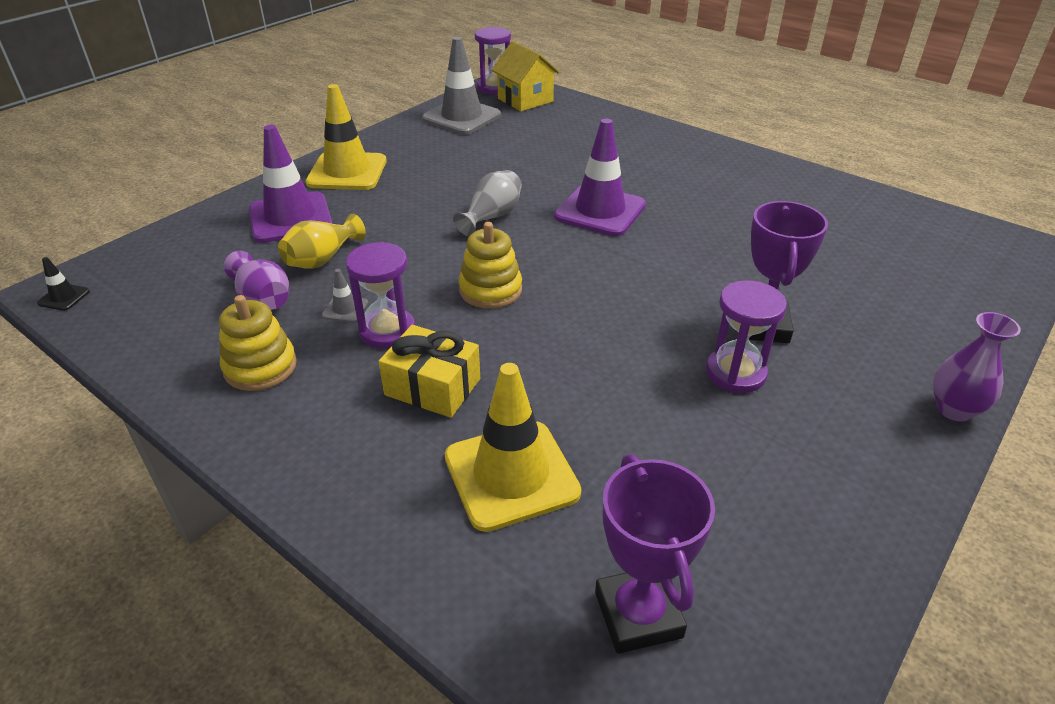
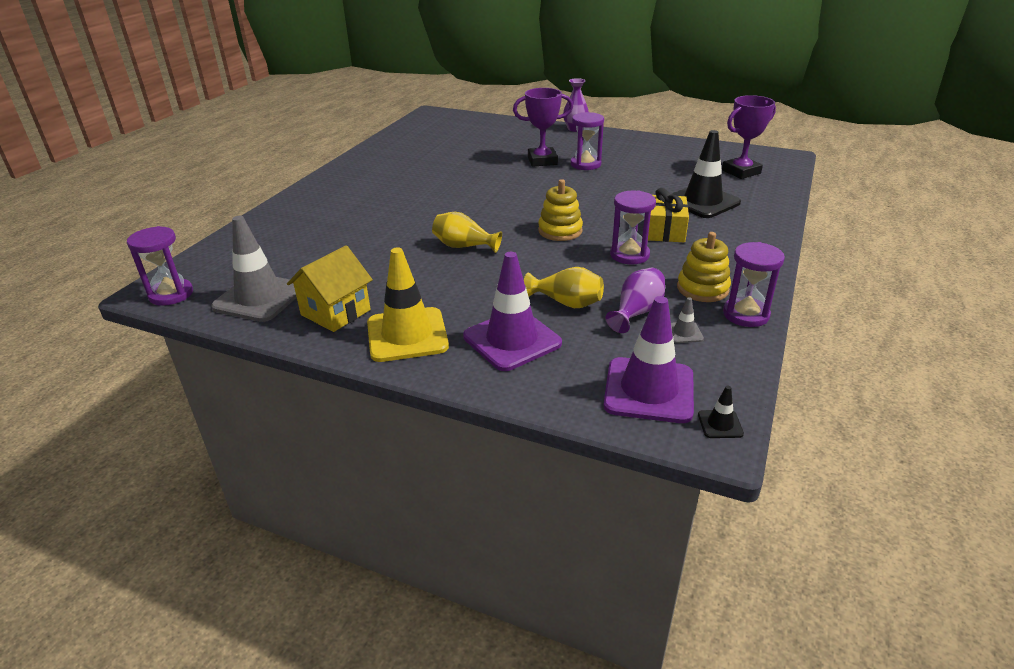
camera: 105 degrees left, 5 degrees down
grey traffic cone [322,269,368,323] -> grey traffic cone moved to [671,297,704,343]
yellow traffic cone [445,363,581,532] -> black traffic cone [670,130,741,218]
grey vase [453,170,522,236] -> yellow vase [432,212,502,253]
yellow house [492,41,560,111] -> yellow house moved to [287,245,373,332]
purple traffic cone [554,119,646,236] -> purple traffic cone moved to [603,296,694,423]
none -> purple hourglass [723,242,785,327]

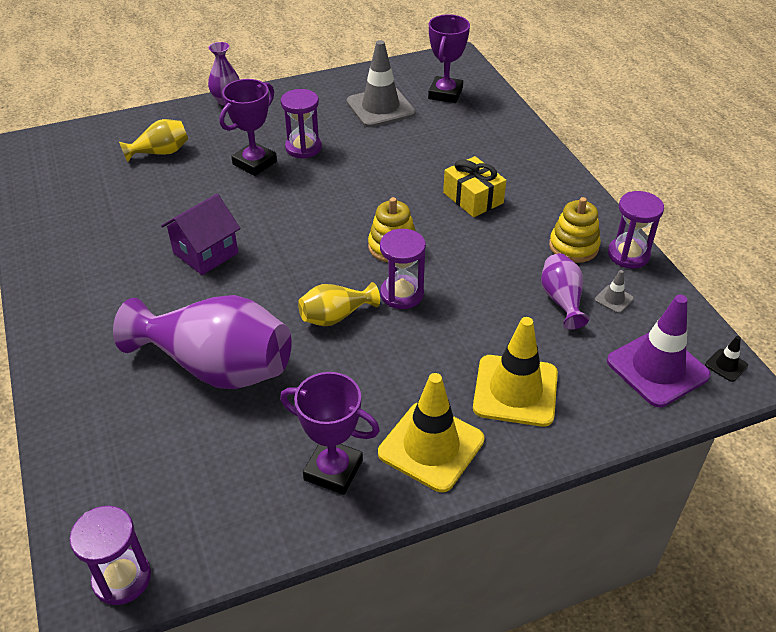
camera: 45 degrees left, 10 degrees up
grey traffic cone [211,216,297,322] -> grey traffic cone moved to [347,40,416,128]
yellow house [287,245,373,332] -> purple trophy [280,372,380,495]
purple traffic cone [463,252,562,371] -> yellow traffic cone [473,317,558,427]
yellow vase [524,267,604,308] -> yellow vase moved to [119,119,188,162]
purple hourglass [610,190,656,265] -> purple hourglass moved to [380,229,426,309]
black traffic cone [670,130,741,218] -> none
none -> purple vase [113,295,292,389]
none -> purple house [161,194,241,275]

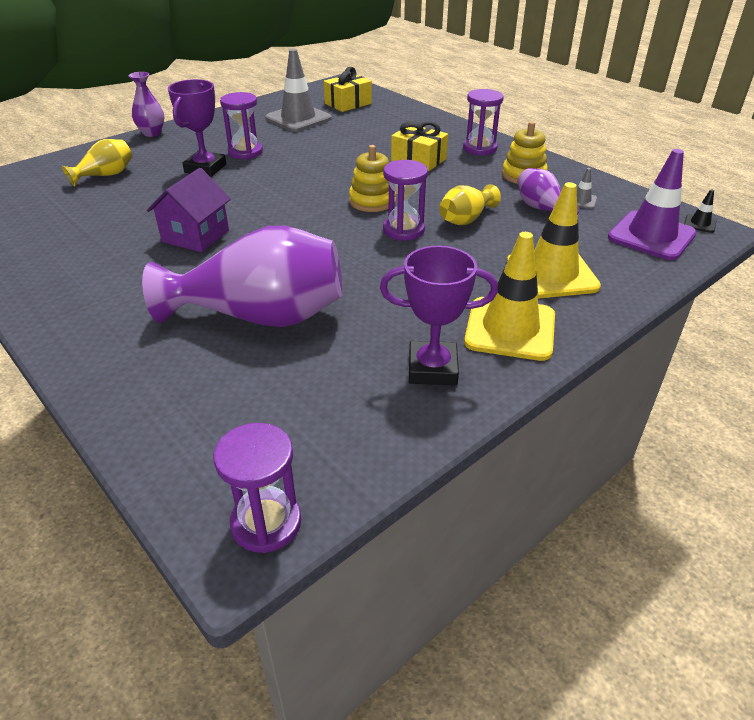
camera: 20 degrees left, 5 degrees down
yellow vase [298,282,380,326] -> yellow vase moved to [439,184,501,225]
purple trophy [428,14,470,103] -> yellow gift [324,67,372,112]
purple hourglass [608,191,664,269] -> purple hourglass moved to [463,89,504,156]

